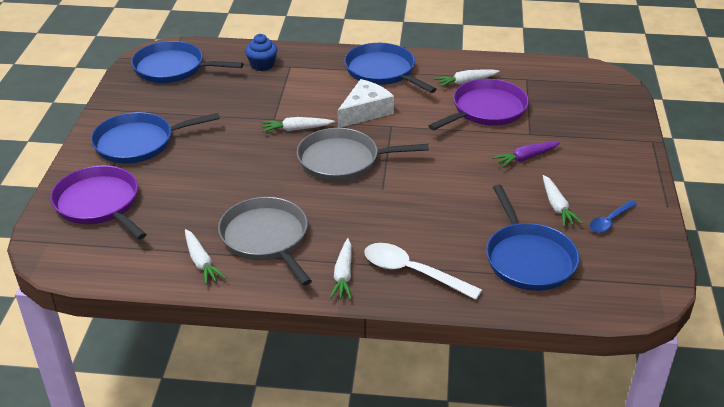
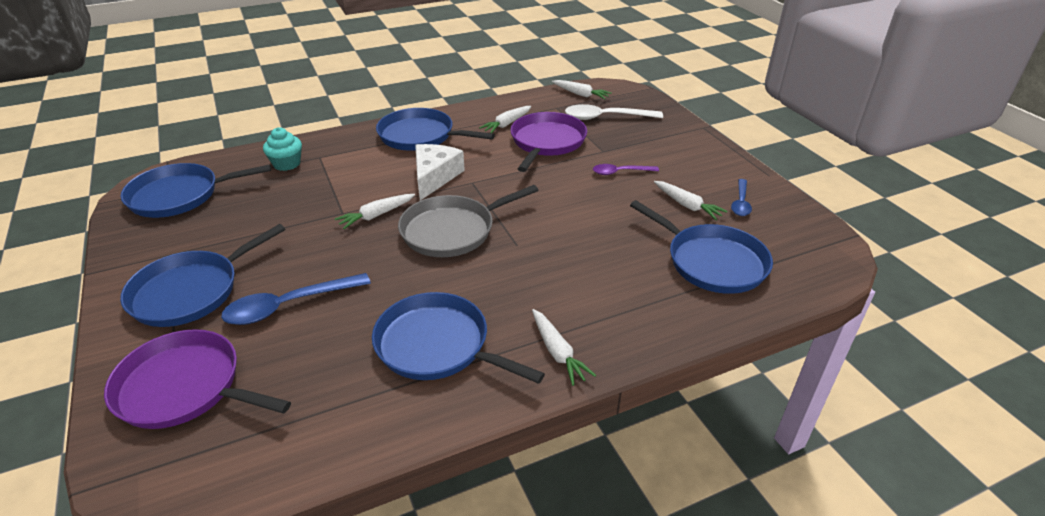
camera: 30 degrees left, 0 degrees up
white carrot [185,229,226,285] -> white carrot moved to [552,80,612,99]
grey pan [218,197,312,286] -> blue pan [372,292,545,384]
blue cupcake [245,34,277,71] -> turquoise cupcake [263,128,302,171]
white spoon [364,243,482,300] -> white spoon moved to [565,104,663,120]
purple carrot [492,142,560,168] -> purple spoon [593,164,659,175]
none -> blue spoon [221,273,371,325]

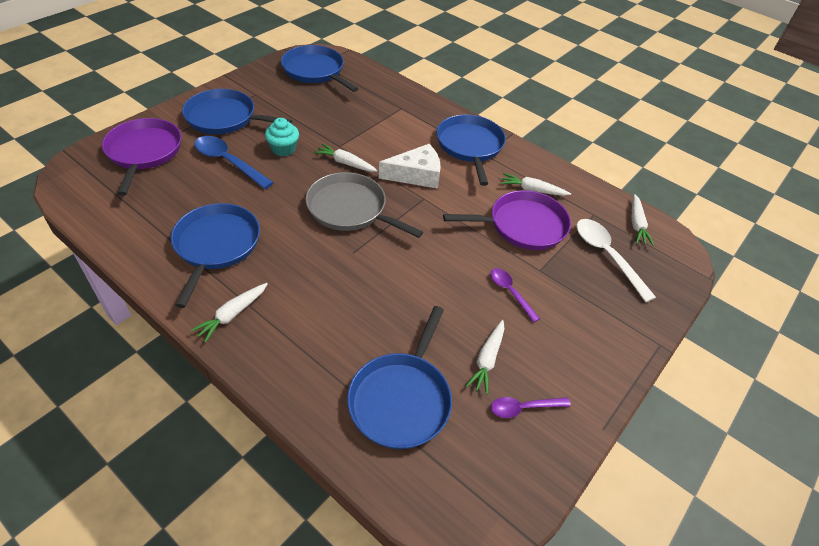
camera: 60 degrees right, 10 degrees up
turquoise cupcake [263,128,302,171] -> turquoise cupcake moved to [265,118,299,156]
blue spoon [731,179,752,216] -> purple spoon [491,397,571,418]

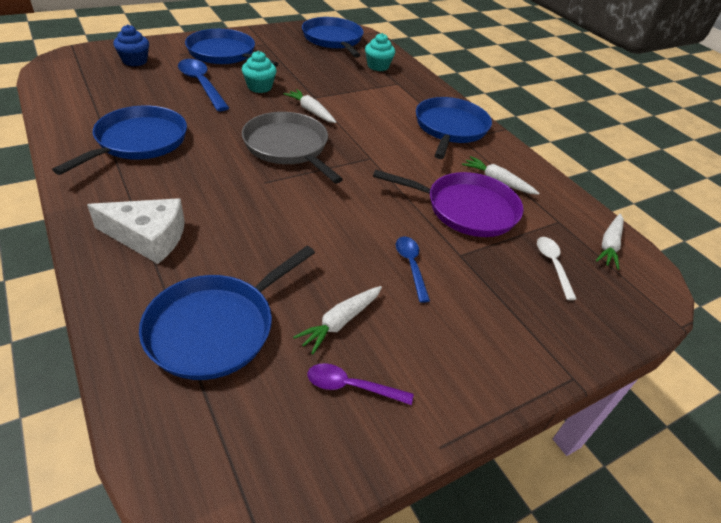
camera: 20 degrees right, 5 degrees down
purple pan [102,118,182,196] -> blue cupcake [113,25,149,66]
white carrot [191,283,268,343] -> none
white cheese [379,144,441,189] -> white cheese moved to [87,198,185,264]
purple spoon [490,268,540,322] -> blue spoon [396,237,430,303]
white spoon [576,219,656,302] -> white spoon [537,237,577,300], size x0.60
none -> turquoise cupcake [365,33,395,71]

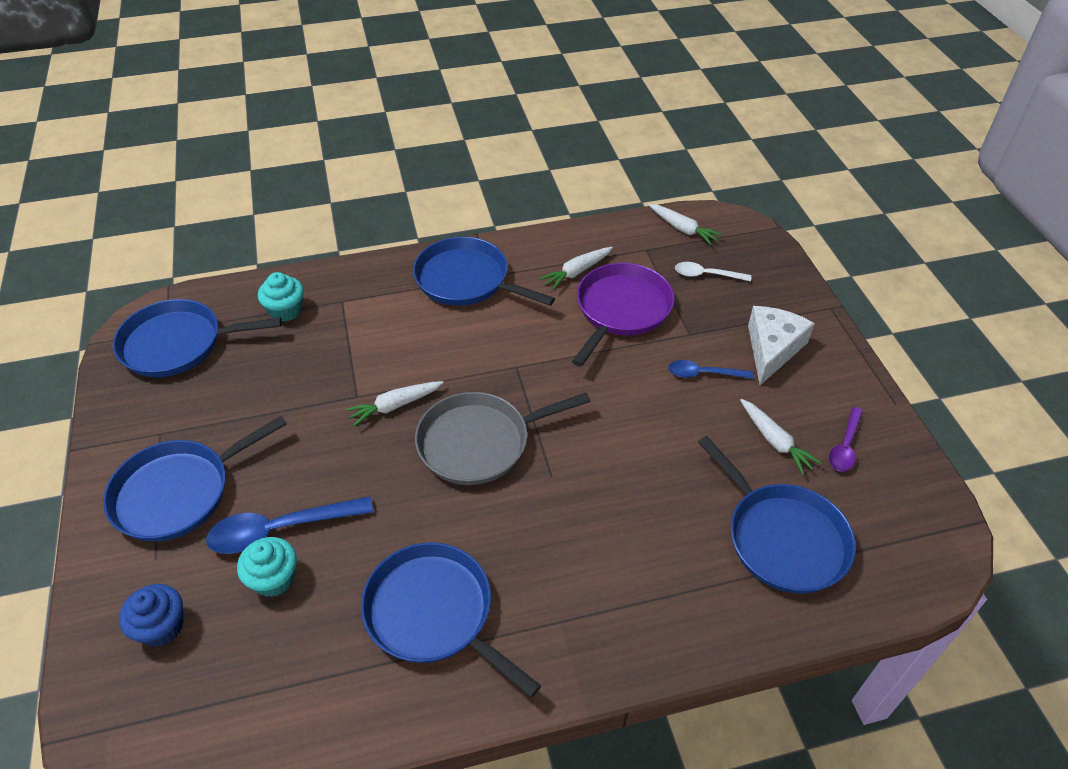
camera: 70 degrees left, 5 degrees up
white cheese [87,198,185,264] -> white cheese moved to [748,306,815,385]
turquoise cupcake [242,51,277,93] -> turquoise cupcake moved to [237,537,297,597]

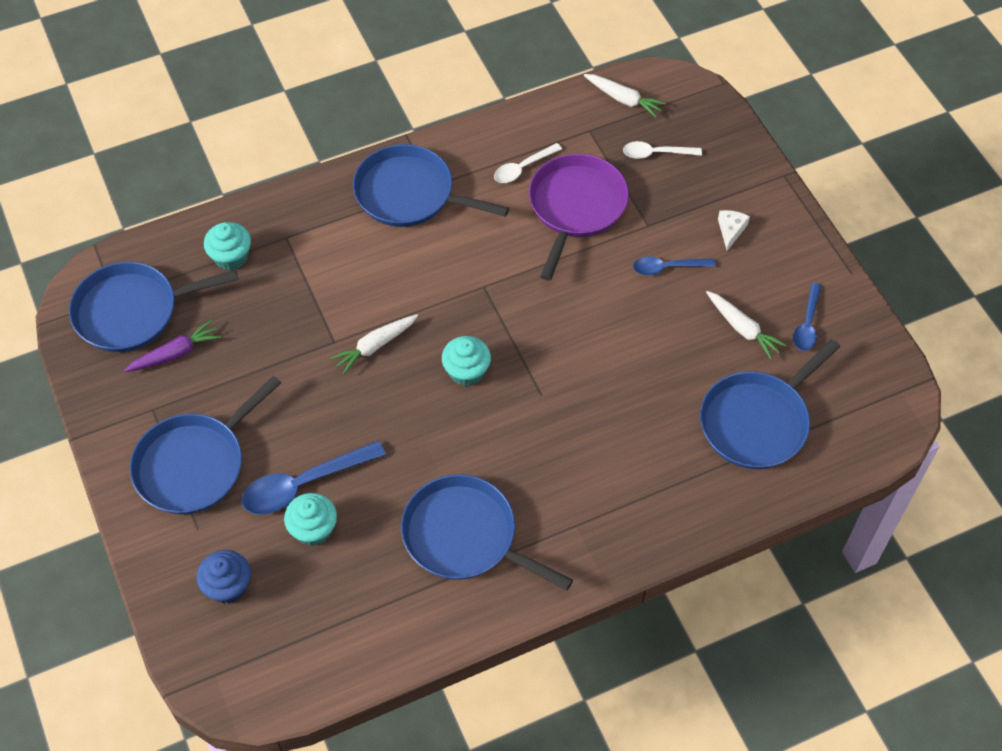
camera: 10 degrees left, 10 degrees up
grey pan [415,392,591,485] -> turquoise cupcake [442,336,491,386]
white carrot [540,247,613,290] -> white spoon [494,143,562,183]
blue pan [698,436,856,594] -> blue pan turned 90 degrees clockwise [700,339,840,469]
white cheese [748,306,815,385] -> white cheese [718,210,750,251], size x0.50
purple spoon [829,407,863,472] -> blue spoon [793,283,821,351]
none -> purple carrot [124,320,221,372]

